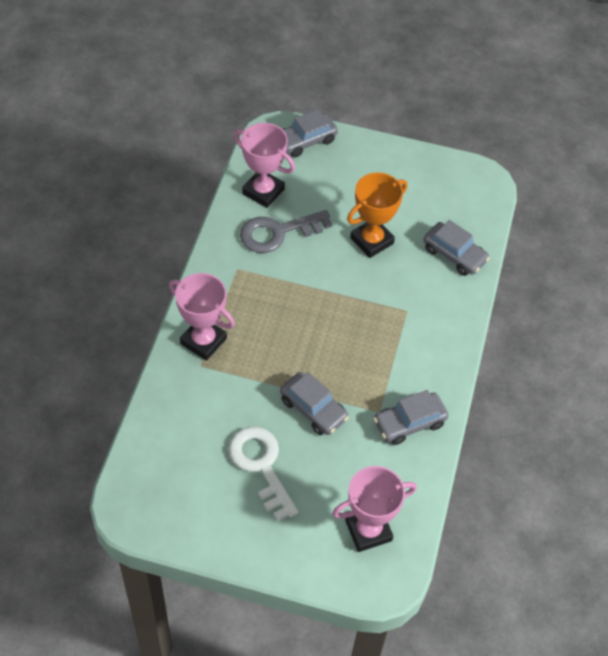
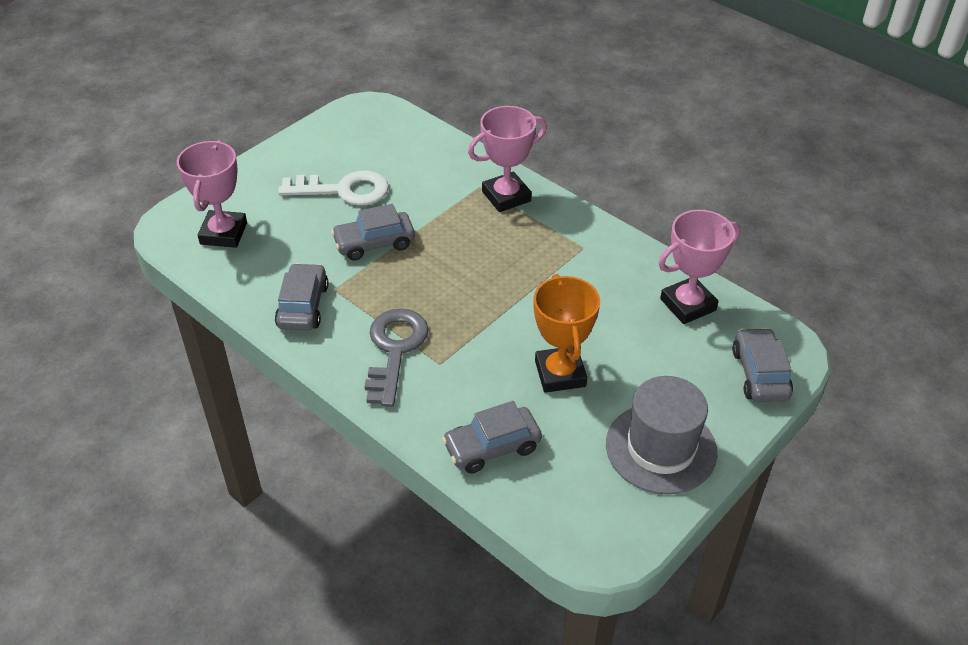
camera: 120 degrees right, 10 degrees down
grey key [240,210,332,253] -> grey key moved to [365,309,429,407]
none -> grey hat [606,376,717,494]

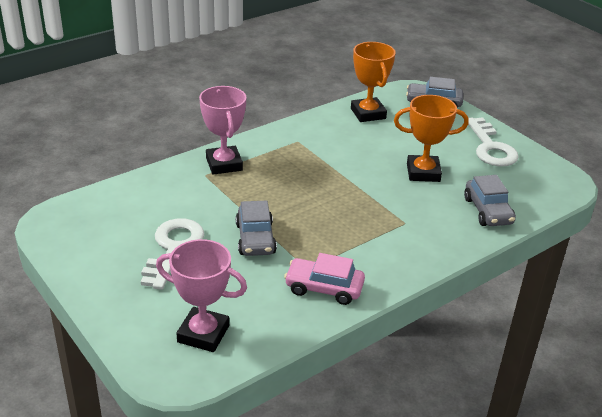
camera: 80 degrees left, 10 degrees down
grey car [275,263,329,331] -> pink car [284,253,365,305]
grey key [365,309,429,407] -> none
grey hat [606,376,717,494] -> white key [468,117,519,166]
pink trophy [658,210,741,324] -> orange trophy [351,42,396,122]

